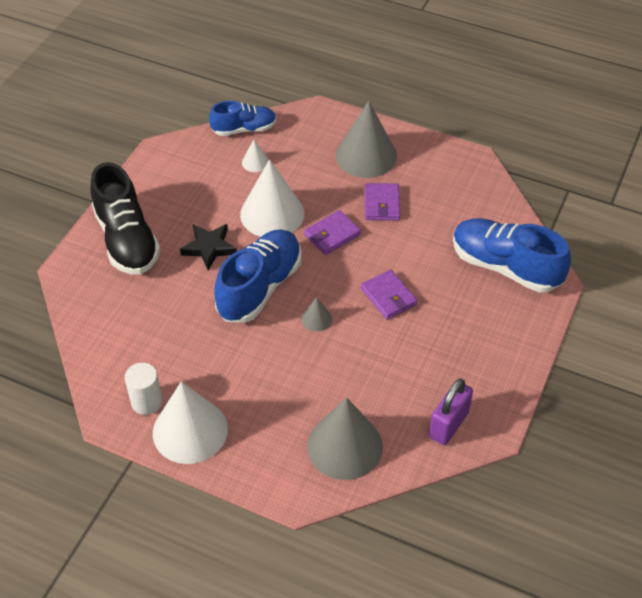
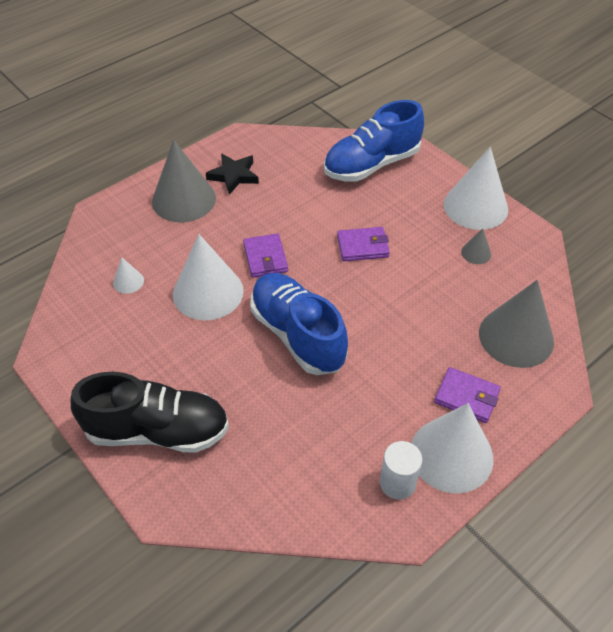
camera: 65 degrees left, 0 degrees up
black star [180,224,237,270] -> black star moved to [206,153,259,195]
blue shoe [209,101,277,136] -> none
grey cone [302,297,332,332] -> grey cone moved to [461,228,491,264]
purple wallet [365,183,400,220] -> purple wallet moved to [434,367,501,423]
purple padlock [429,378,473,445] -> none
none -> white cone [443,147,508,230]

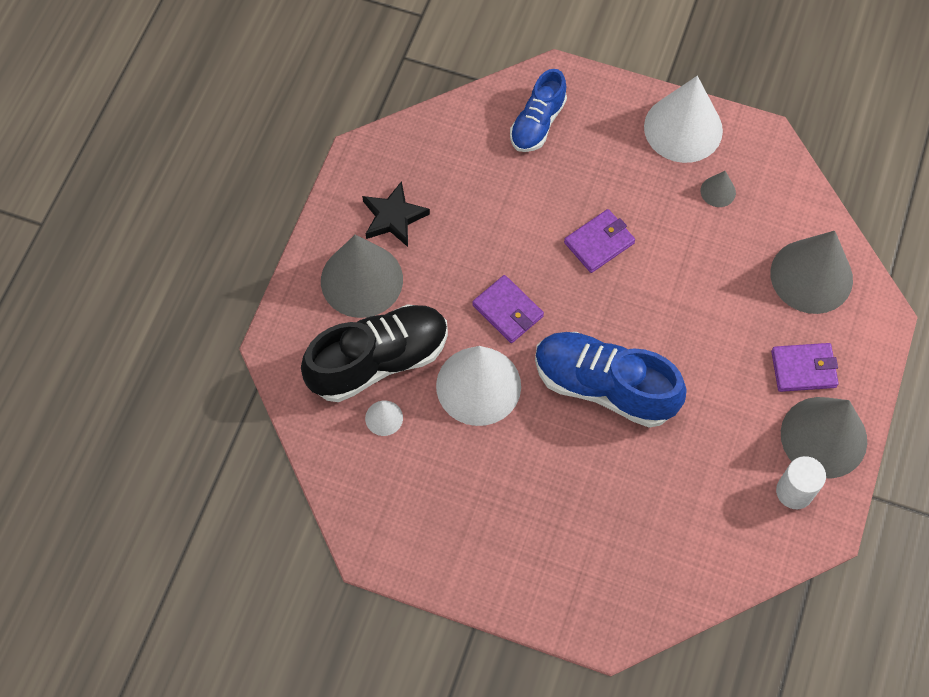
camera: 30 degrees left, 15 degrees up
black shoe [71,372,229,453] -> black shoe moved to [301,304,448,402]
blue shoe [324,100,424,182] -> blue shoe [510,69,567,152], size x0.61
white cone [411,403,494,494] -> grey cone [781,397,867,478]

